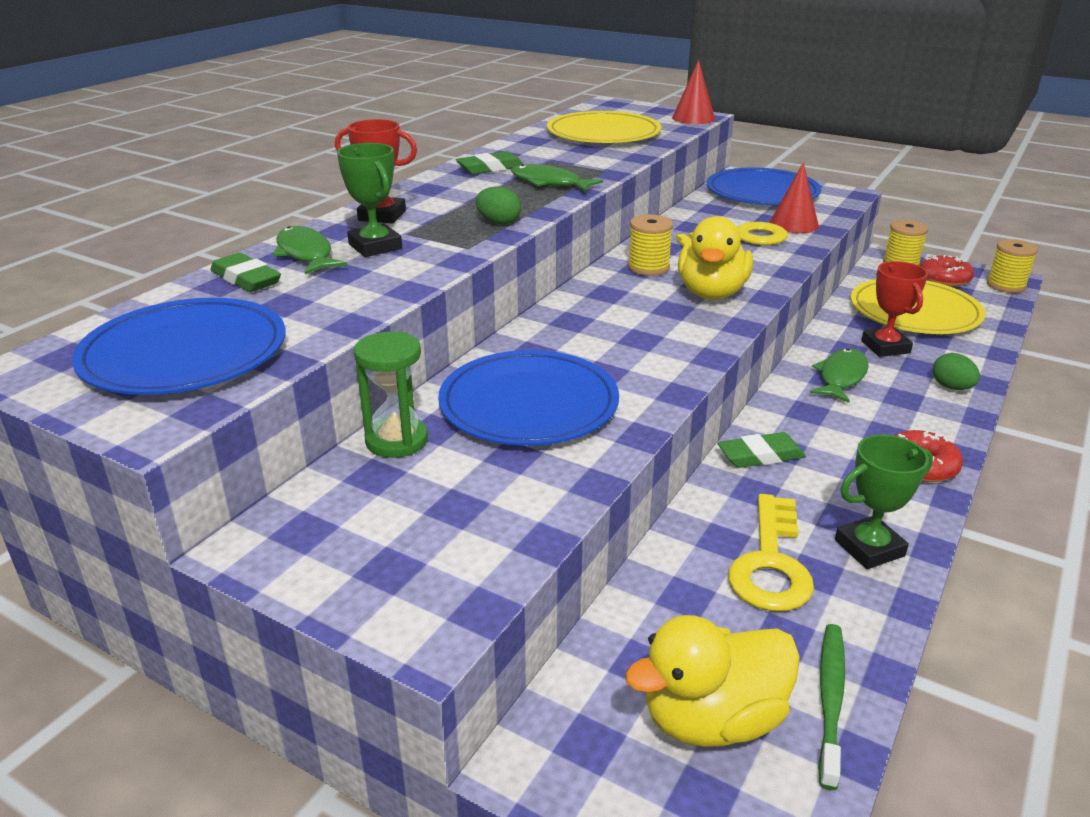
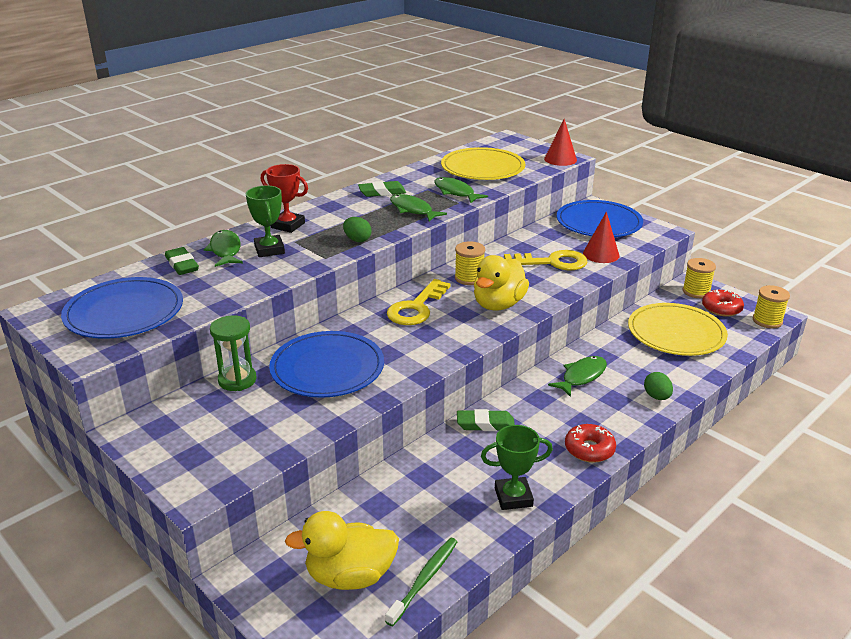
camera: 15 degrees right, 0 degrees up
yellow key [728,494,814,611] -> yellow key moved to [387,279,451,325]
red trophy [861,261,928,357] -> none
none -> green fish [434,177,488,203]

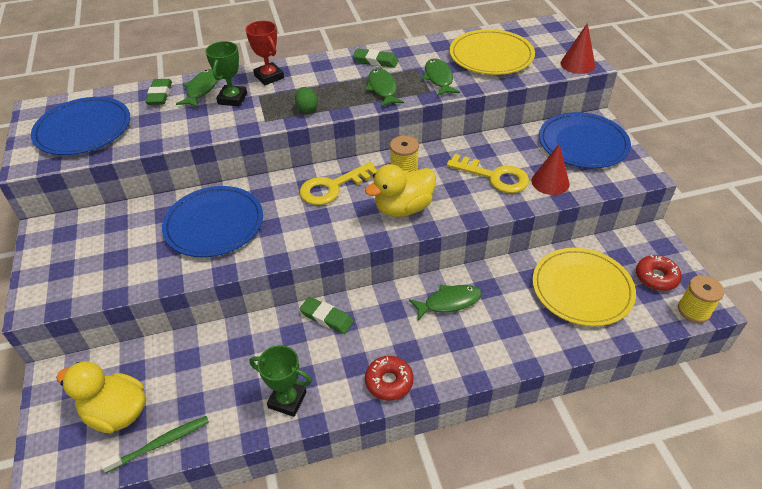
camera: 30 degrees right, 15 degrees up
green hourglass [210,315,257,391] -> none
green egg [644,372,673,400] -> none
yellow spool [683,258,716,298] -> none

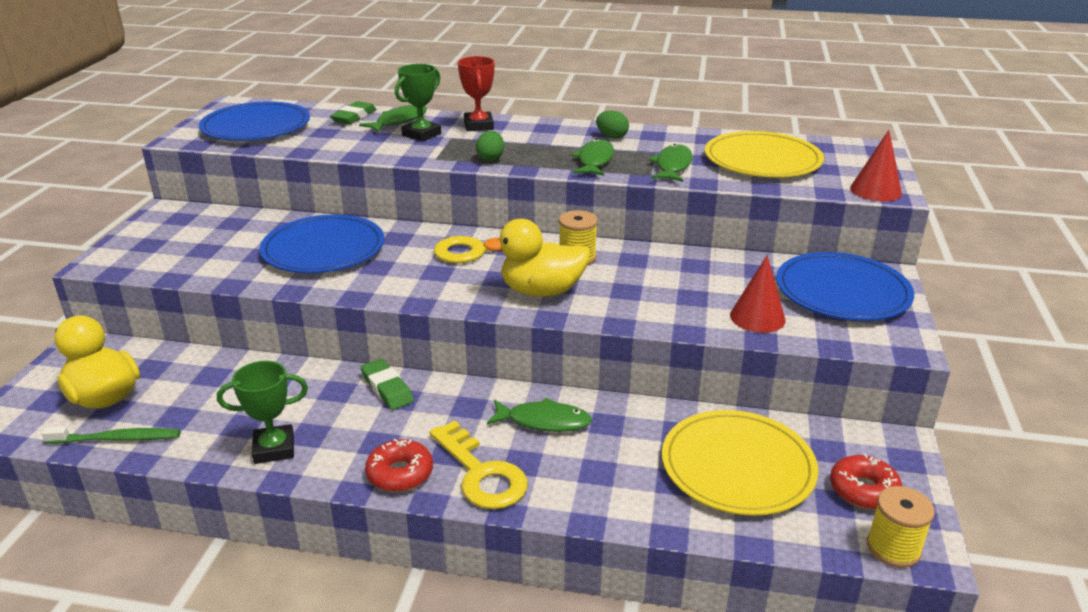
camera: 25 degrees right, 15 degrees down
green trophy [250,345,312,417] -> green trophy turned 60 degrees counterclockwise [217,361,308,464]
green eraser [353,48,399,68] -> green egg [596,110,629,139]
yellow key [447,154,529,193] -> yellow key moved to [429,421,528,509]

